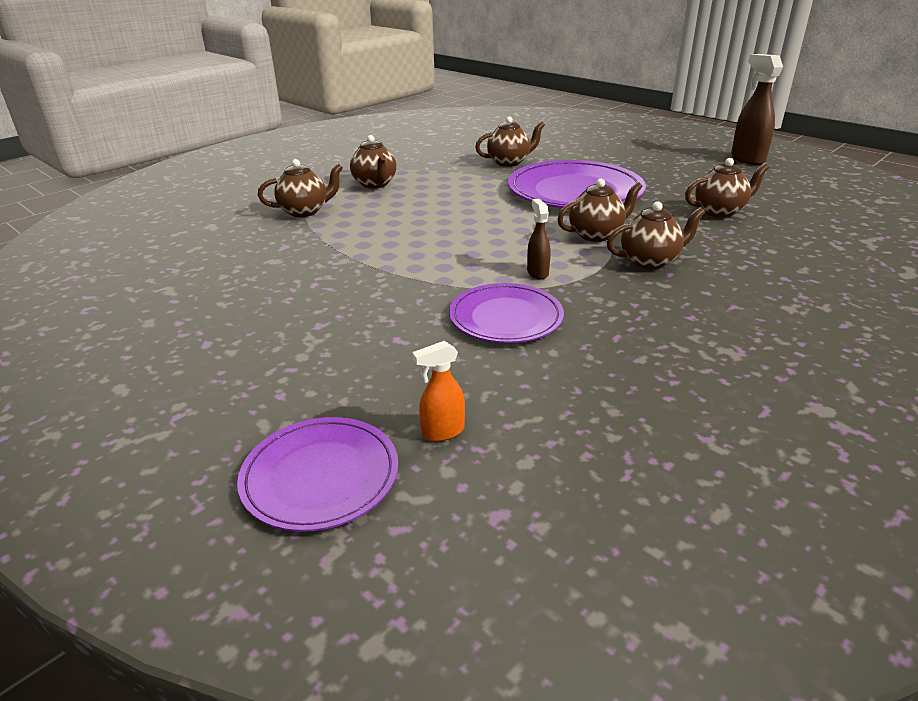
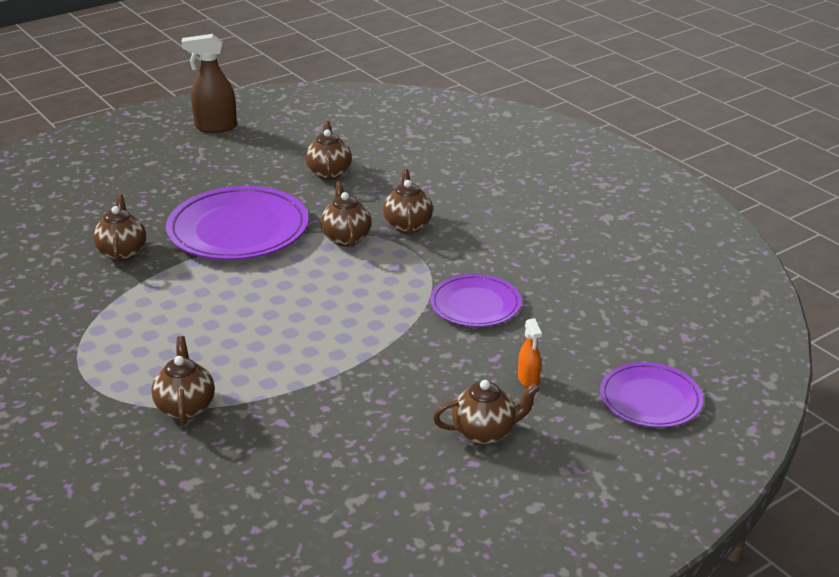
camera: 80 degrees left, 0 degrees up
brown teapot [350,135,396,189] -> brown teapot moved to [433,380,540,445]
orange spray bottle [412,341,465,442] -> orange spray bottle moved to [518,318,542,387]
brown spray bottle [527,199,551,280] -> none

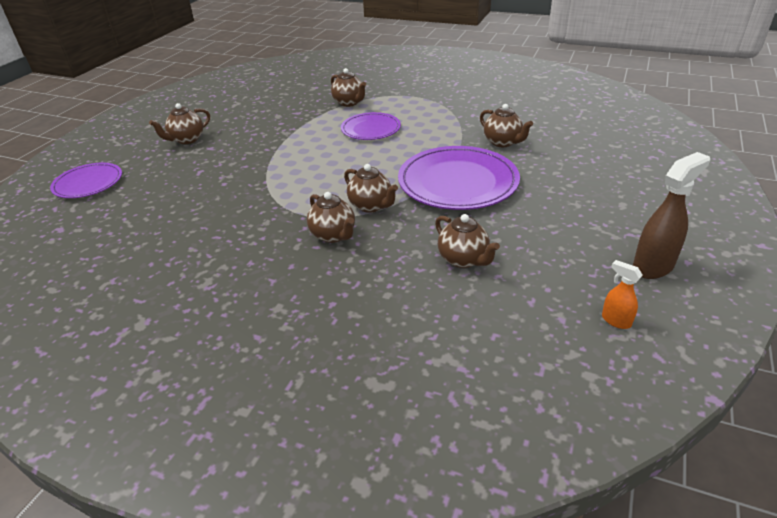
camera: 150 degrees right, 5 degrees up
purple plate [430,274,522,327] -> purple plate moved to [341,112,401,140]
orange spray bottle [518,318,542,387] -> orange spray bottle moved to [602,260,643,329]

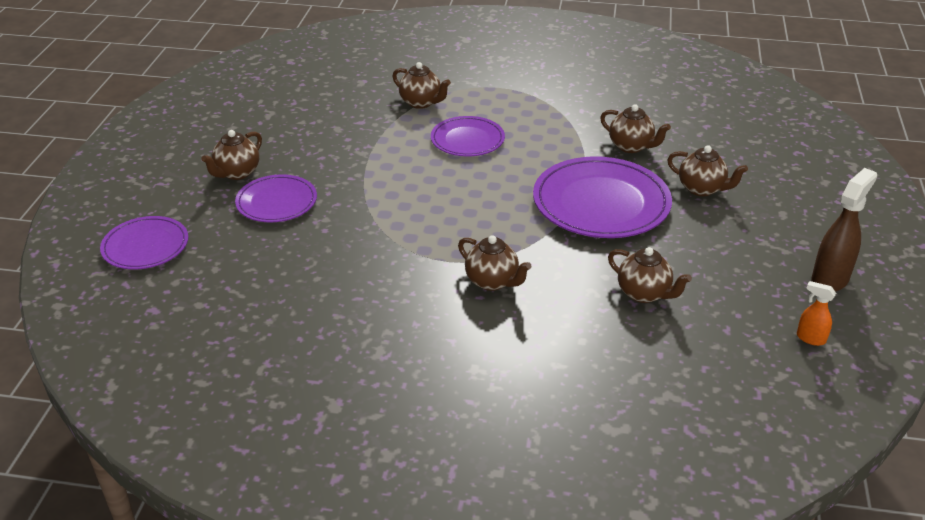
camera: 15 degrees left, 0 degrees up
brown teapot [344,164,398,213] -> brown teapot moved to [667,145,748,196]
none -> purple plate [235,174,317,222]

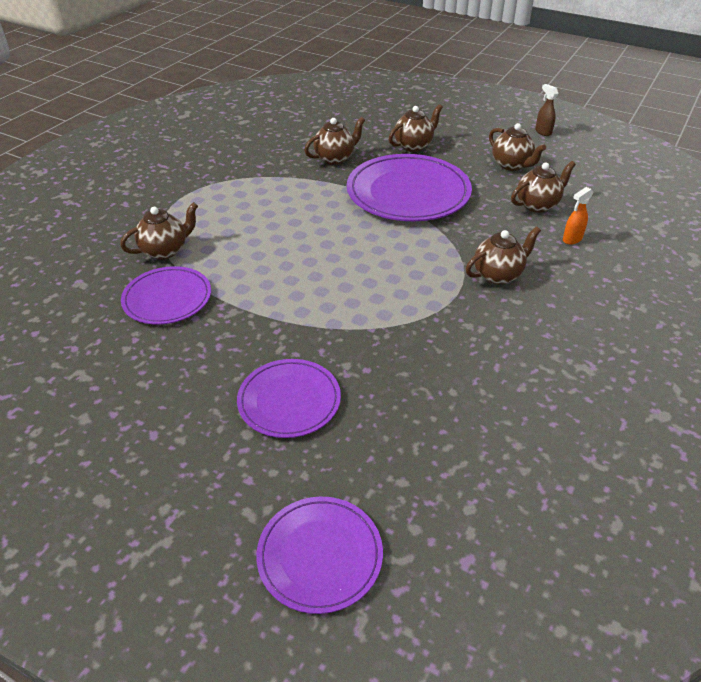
camera: 70 degrees left, 5 degrees up
brown teapot [201,130,262,180] -> brown teapot moved to [489,123,546,171]
purple plate [431,116,505,156] -> purple plate moved to [121,266,211,325]
orange spray bottle [797,281,836,346] -> orange spray bottle moved to [563,187,593,245]
brown spray bottle [811,168,877,292] -> brown spray bottle [535,84,558,136], size x0.53

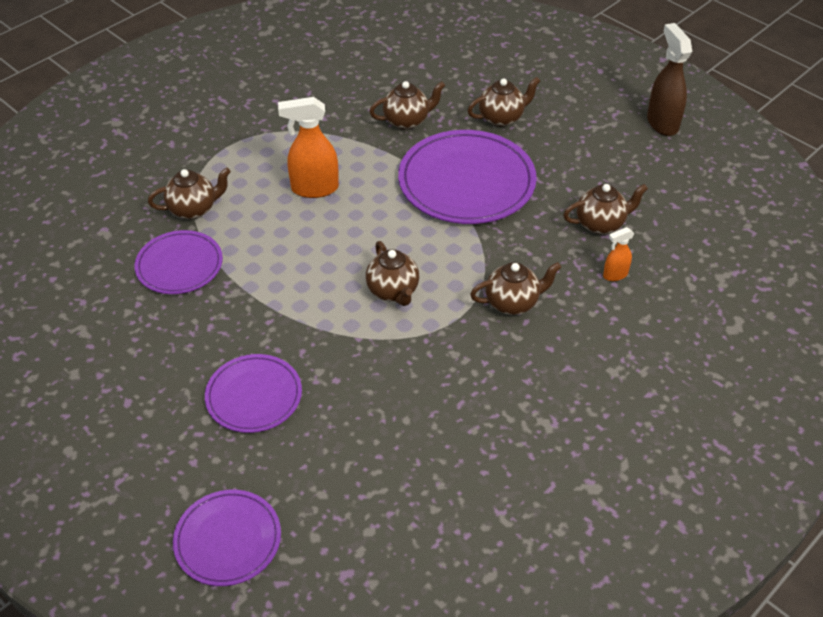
camera: 15 degrees right, 5 degrees up
brown teapot [489,123,546,171] -> brown teapot moved to [366,241,419,306]
brown spray bottle [535,84,558,136] -> brown spray bottle [647,23,692,136], size x1.88
none -> orange spray bottle [278,97,339,198]

